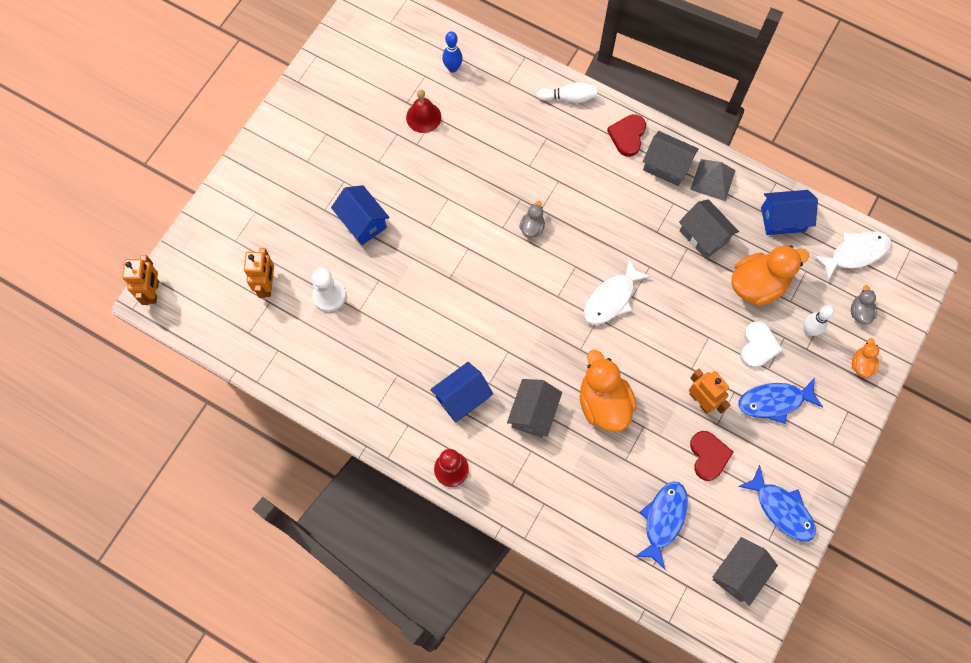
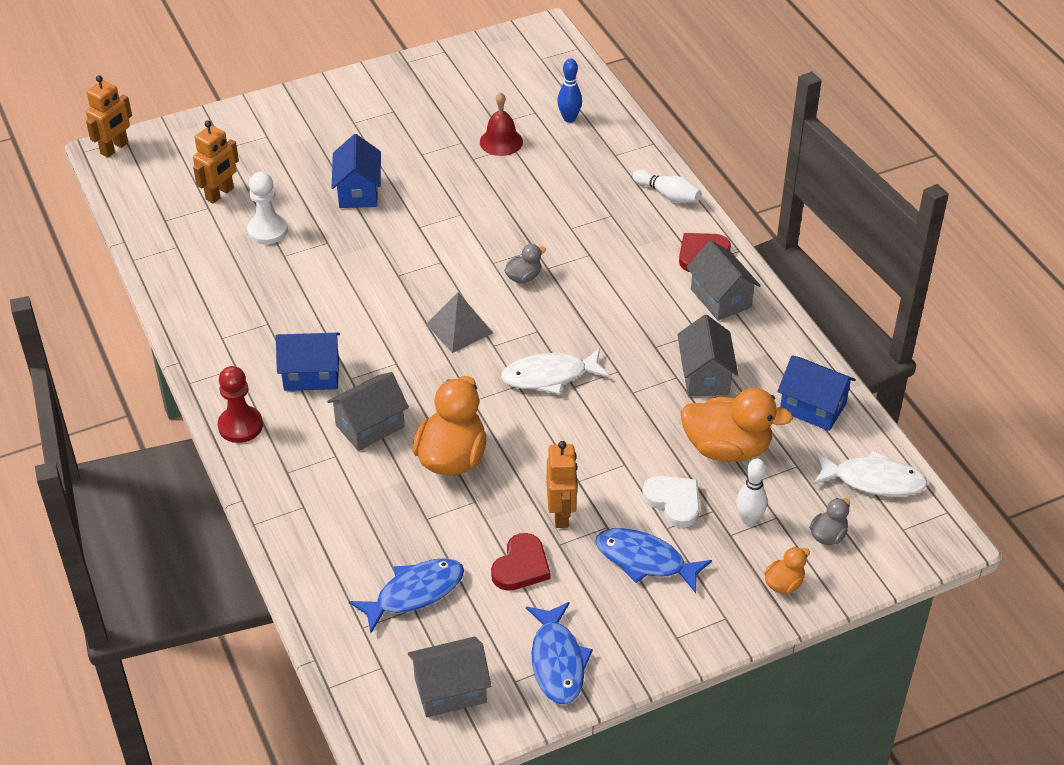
camera: 35 degrees right, 25 degrees down
grey pyramid [690,159,736,201] -> grey pyramid moved to [426,292,493,353]
white heart [740,321,783,368] -> white heart turned 90 degrees counterclockwise [642,476,700,528]

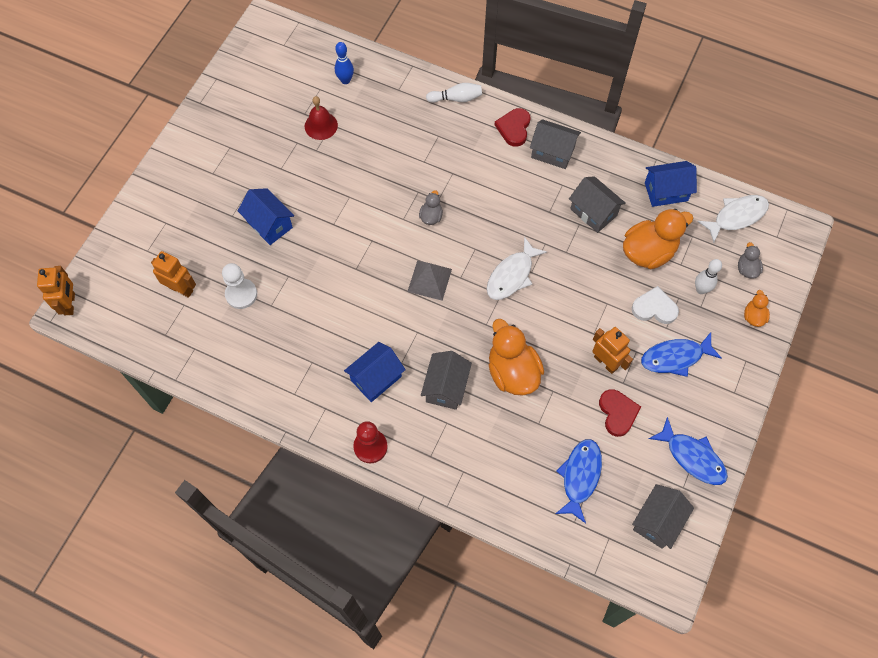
camera: 40 degrees left, 20 degrees up
orange robot [193,120,239,204] -> orange robot turned 60 degrees counterclockwise [151,251,196,298]

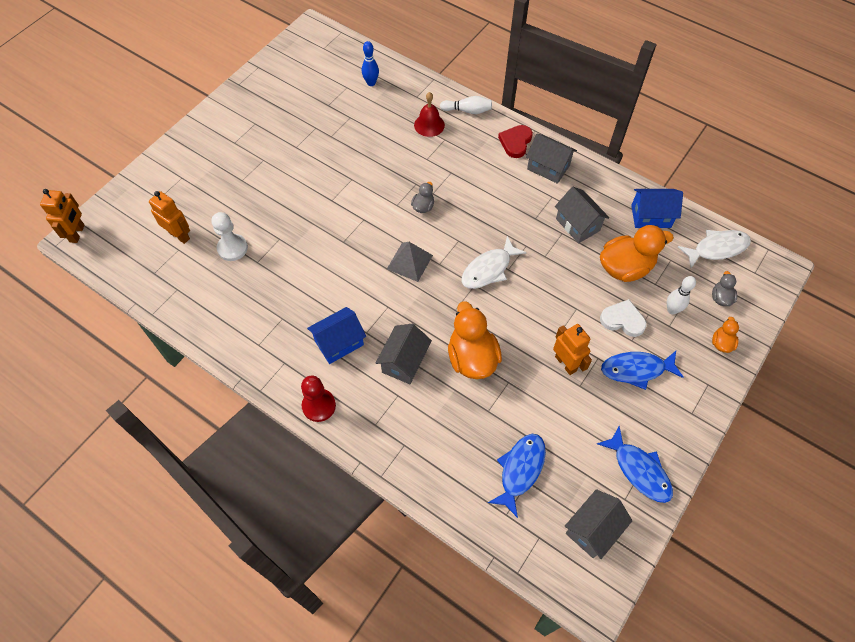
camera: 10 degrees right, 5 degrees down
blue house [238,188,294,245] -> none
red bell [305,96,338,140] -> red bell moved to [414,92,445,137]
red heart [599,389,641,437] -> none

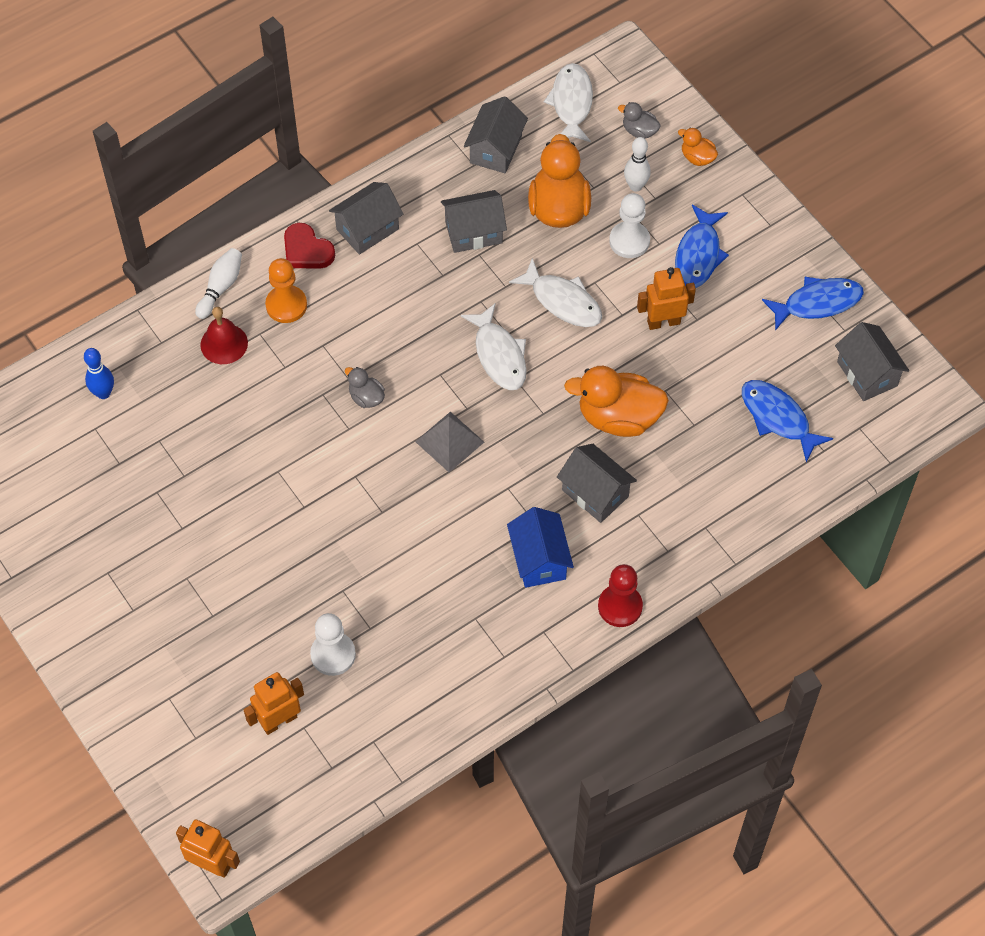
camera: 70 degrees left, 0 degrees up
white heart [600,299,647,337] -> white pawn [609,193,650,258]
blue house [631,189,683,228] -> grey house [464,96,528,173]
none -> orange pawn [265,258,307,323]
none -> white fish [509,258,602,327]

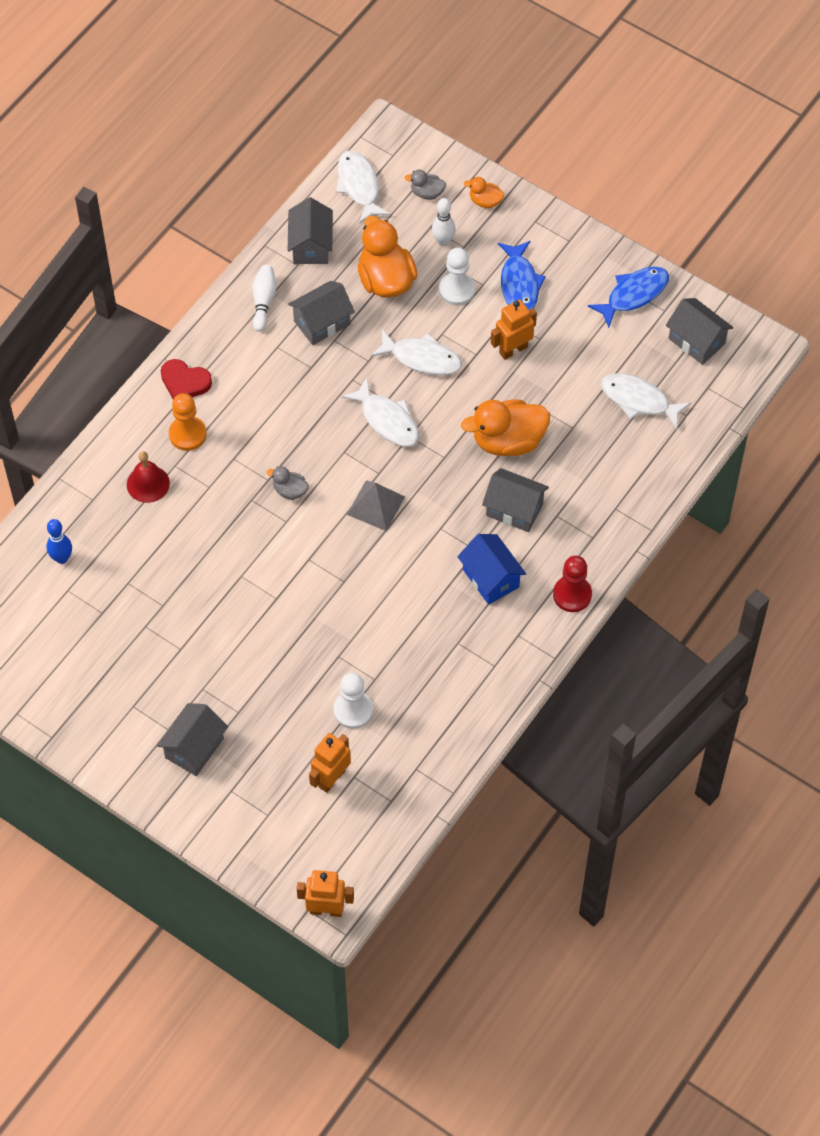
camera: 20 degrees left, 0 degrees up
white bowling pin [195,248,242,319] -> white bowling pin moved to [252,265,277,332]
grey house [329,182,404,255] -> grey house moved to [157,703,228,776]
blue fish [742,380,833,462] -> white fish [601,374,691,429]

